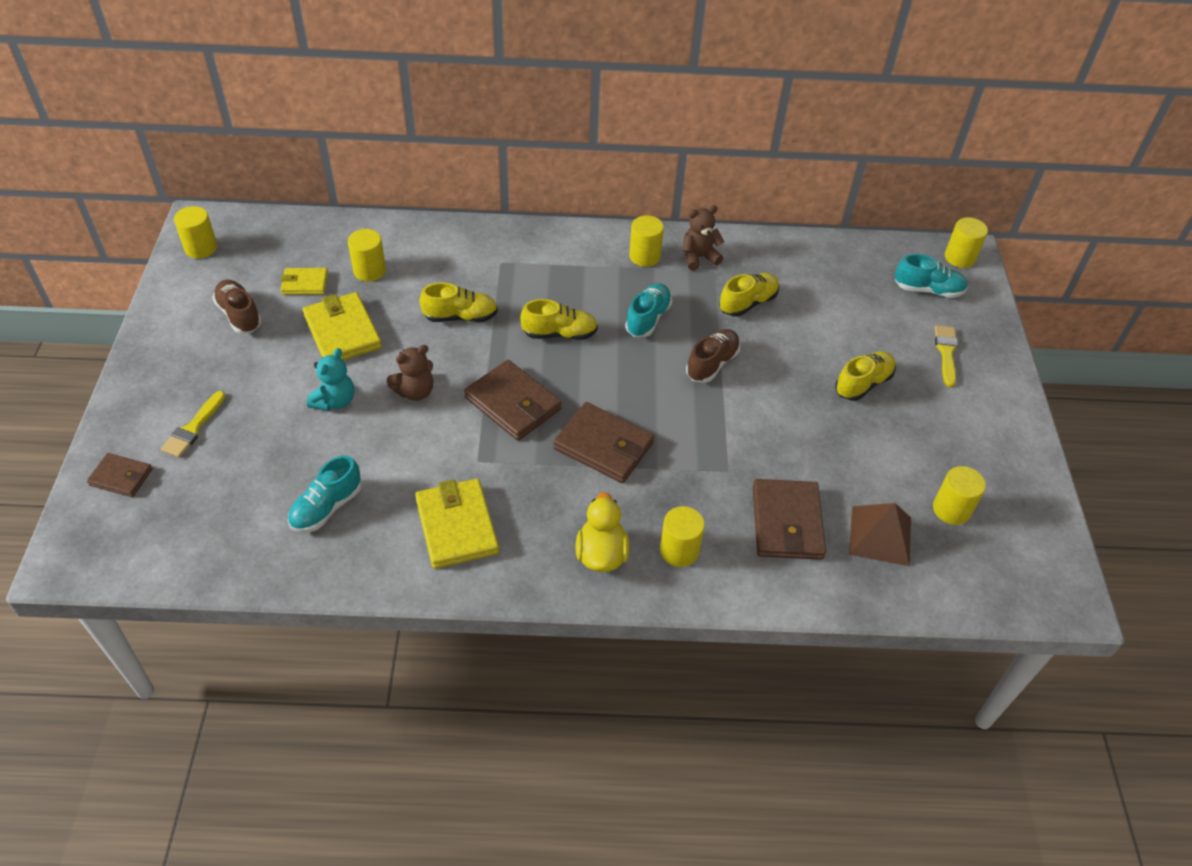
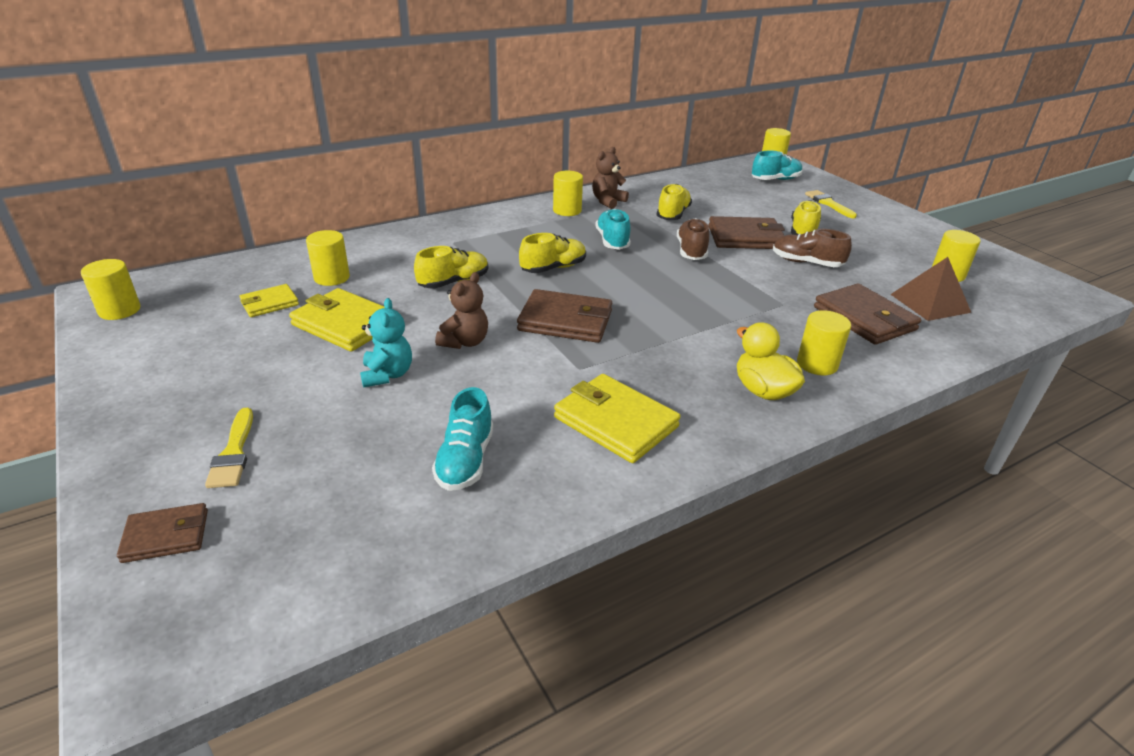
camera: 30 degrees left, 15 degrees down
brown shoe [212,280,262,334] -> brown shoe moved to [773,229,852,267]
brown wallet [553,402,654,483] -> brown wallet moved to [708,216,785,249]

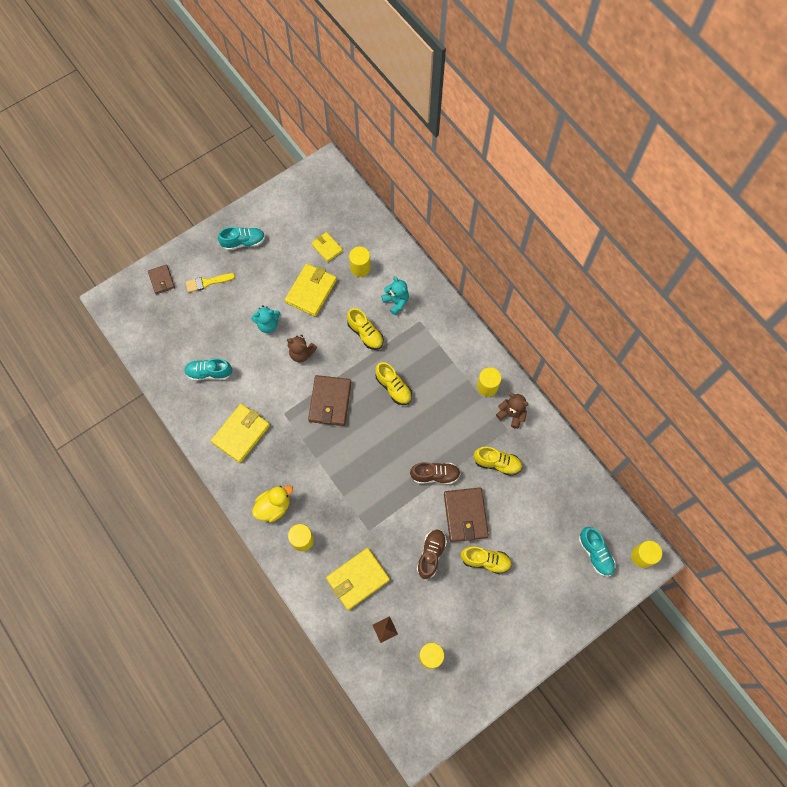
camera: 85 degrees right, 35 degrees up
yellow cylinder [81,259,141,320] -> none
turquoise shoe [595,209,631,250] -> turquoise shoe moved to [218,227,265,250]
yellow brush [805,190,857,218] -> none
brown wallet [814,283,921,345] -> yellow wallet [326,548,390,610]
brown pyramid [890,257,971,321] -> brown pyramid [372,616,398,643], size x0.54
none -> turquoise teddy bear [381,276,409,315]

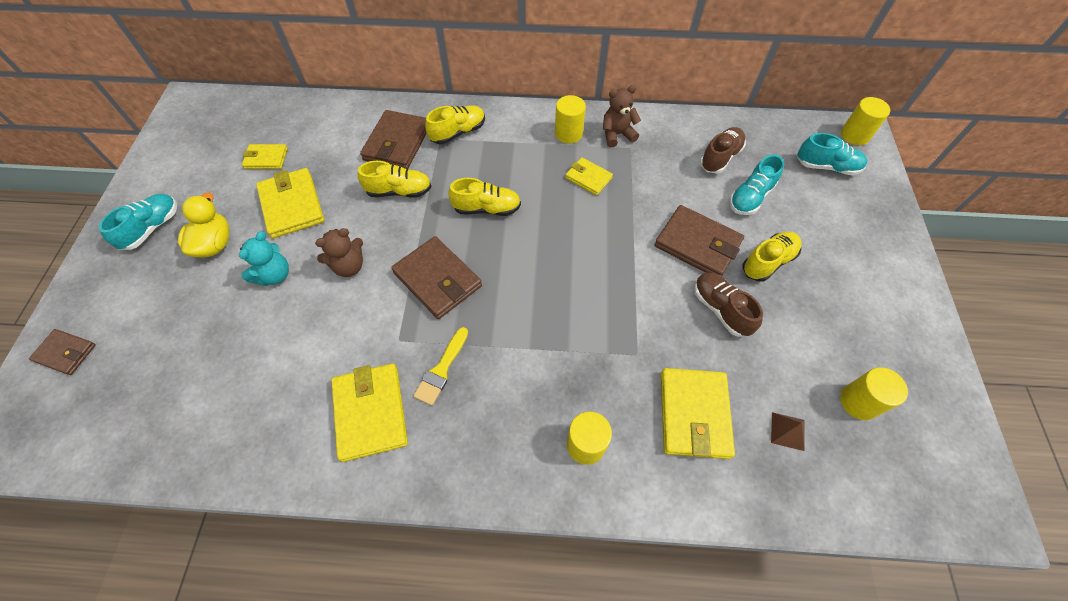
camera: 50 degrees left, 10 degrees down
turquoise shoe [184,358,232,381] -> turquoise shoe moved to [729,155,784,215]
yellow brush [186,273,235,292] -> yellow brush moved to [413,327,468,406]
yellow duck [252,485,293,522] -> yellow duck moved to [178,193,229,258]
yellow cylinder [349,247,371,277] -> none
turquoise teddy bear [381,276,409,315] -> brown wallet [360,110,427,169]
brown shoe [410,462,461,484] -> brown shoe moved to [700,127,746,174]
yellow shoe [474,447,522,476] -> yellow shoe moved to [425,105,485,144]
none -> yellow wallet [565,157,613,195]

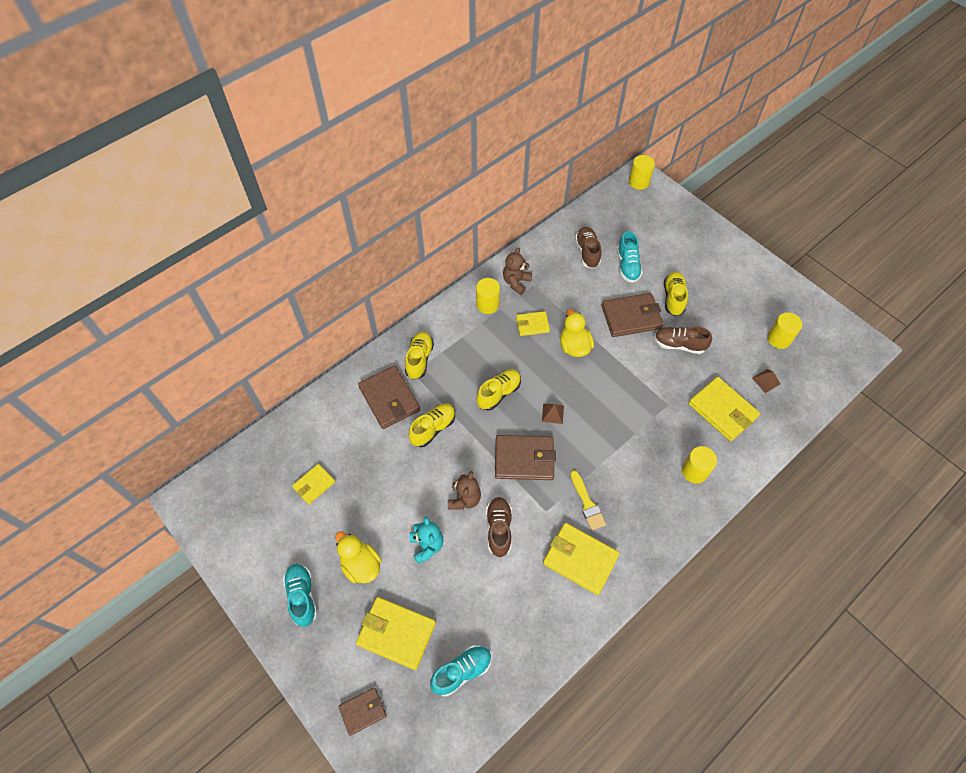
camera: 45 degrees left, 0 degrees up
yellow wallet [256,168,324,238] -> yellow wallet moved to [356,597,436,670]
turquoise shoe [797,133,867,175] -> turquoise shoe moved to [430,645,492,697]
none -> brown shoe [486,497,512,557]
none -> brown pyramid [542,403,564,424]
none -> yellow duck [560,309,594,357]

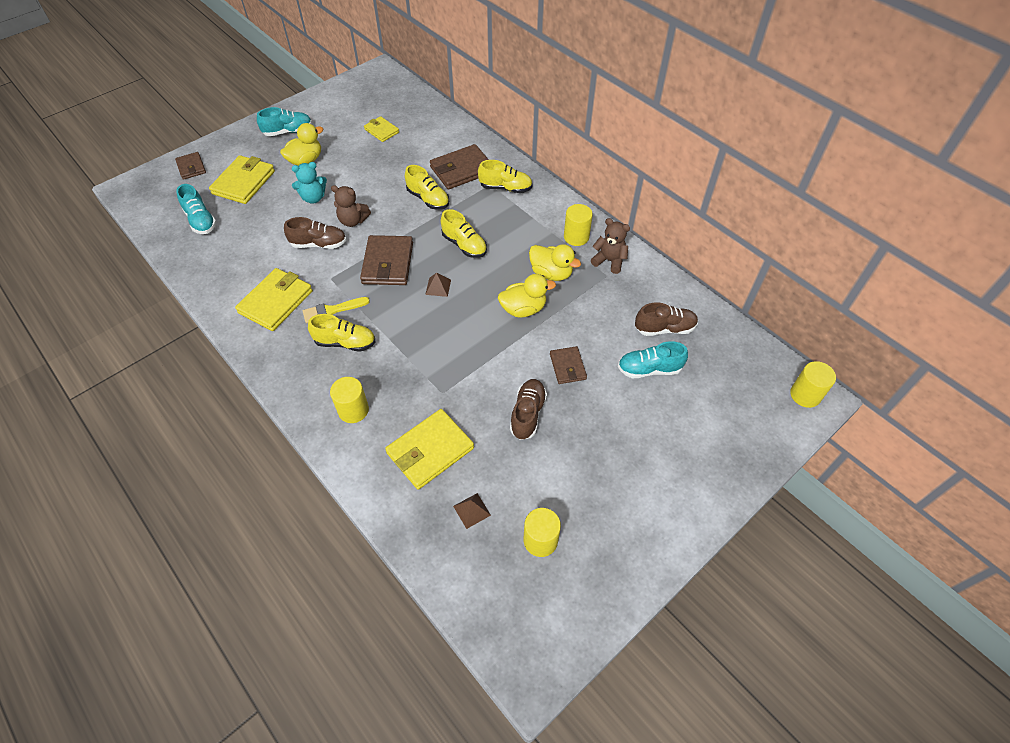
camera: 90 degrees right, 5 degrees down
yellow wallet [516,311,550,336] -> yellow duck [529,244,581,281]
brown wallet [602,293,664,337] -> brown wallet [550,346,587,384], size x0.58
yellow shoe [664,272,688,316] -> yellow shoe moved to [308,314,376,352]

